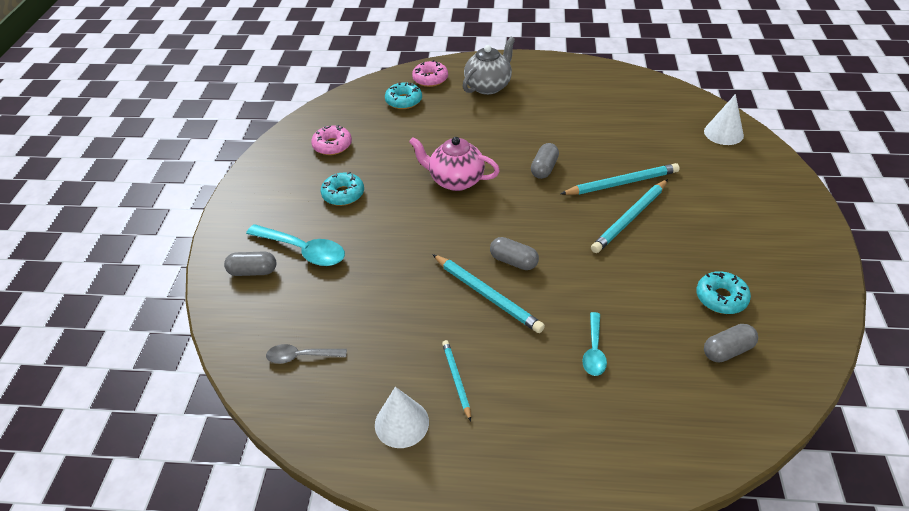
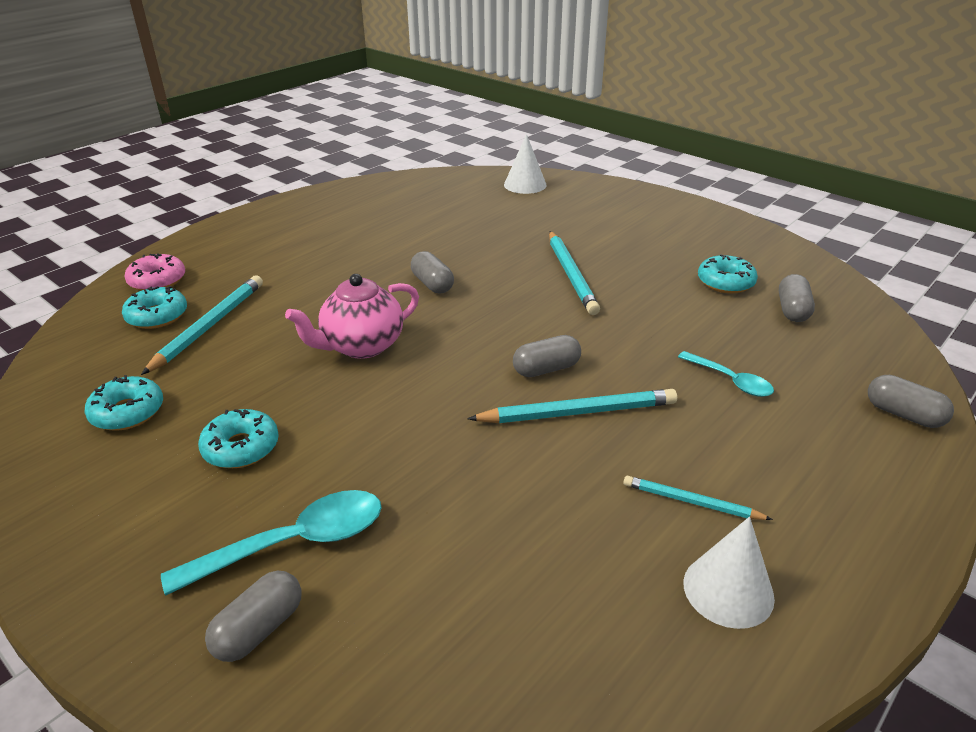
camera: 55 degrees left, 10 degrees down
grey spoon [266,344,347,363] -> none
pink donut [311,125,352,155] -> turquoise donut [84,375,163,431]
grey teapot [463,36,515,95] -> none
turquoise pencil [560,163,680,195] -> turquoise pencil moved to [141,275,263,375]
none -> grey capsule [868,375,954,428]

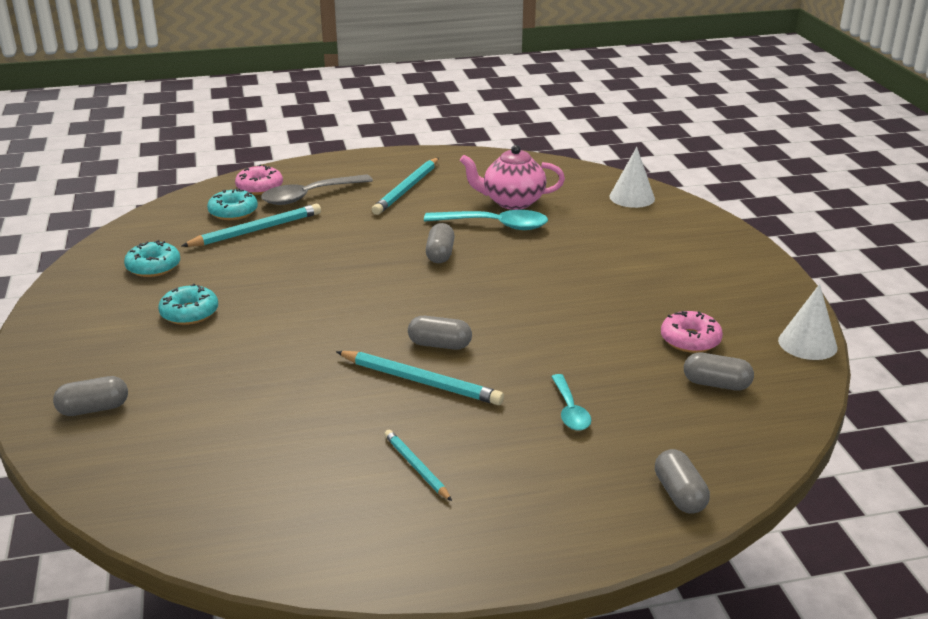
camera: 35 degrees right, 5 degrees down
turquoise spoon [161,490,382,596] -> turquoise spoon moved to [424,210,548,230]
pink teapot [285,274,419,359] -> pink teapot moved to [460,145,565,210]
turquoise pencil [549,231,600,315] -> turquoise pencil moved to [372,158,439,215]
white cone [683,517,775,629] -> white cone moved to [778,284,837,360]
turquoise donut [698,254,758,293] -> pink donut [661,311,723,353]
grey capsule [779,274,815,322] -> grey capsule turned 60 degrees clockwise [684,353,754,390]
none -> grey spoon [261,174,373,205]

